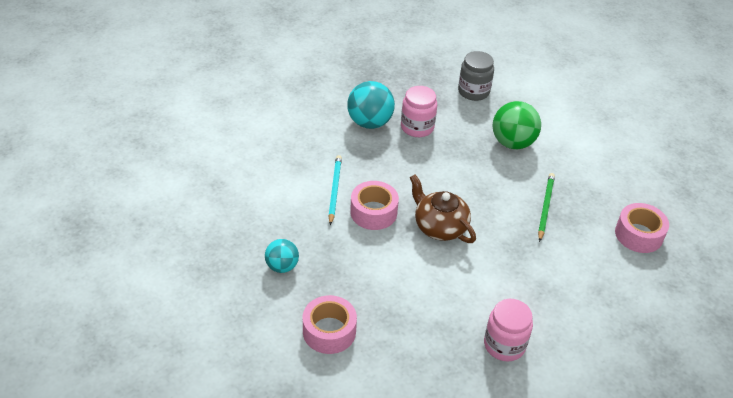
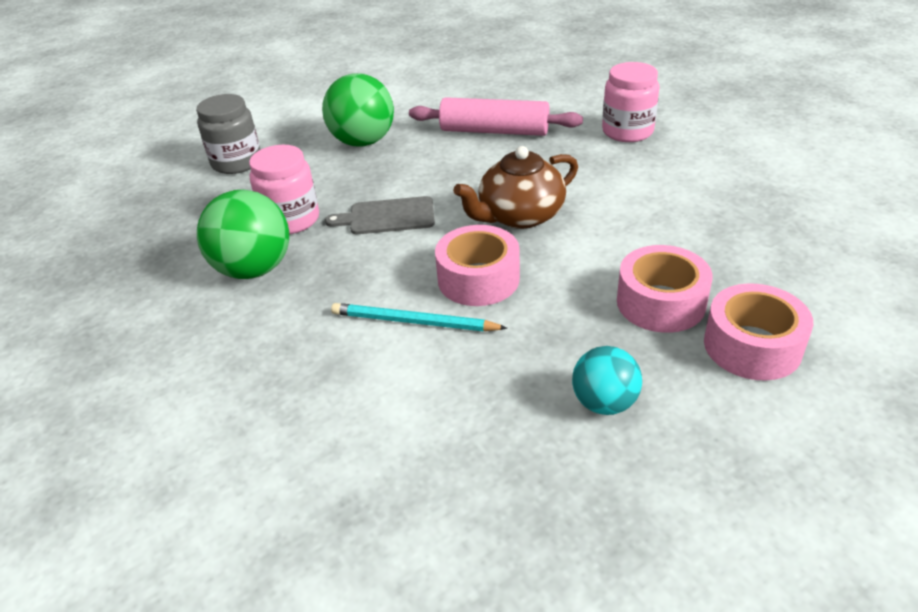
camera: 75 degrees left, 5 degrees down
turquoise ball [347,81,395,129] -> green ball [197,190,289,279]
pink jar [484,299,533,361] -> pink jar moved to [602,62,659,142]
green pencil [538,173,555,242] -> pink rolling pin [409,97,583,136]
pink tape [615,203,669,253] -> pink tape moved to [617,245,713,333]
none -> grey cutting board [325,196,435,234]

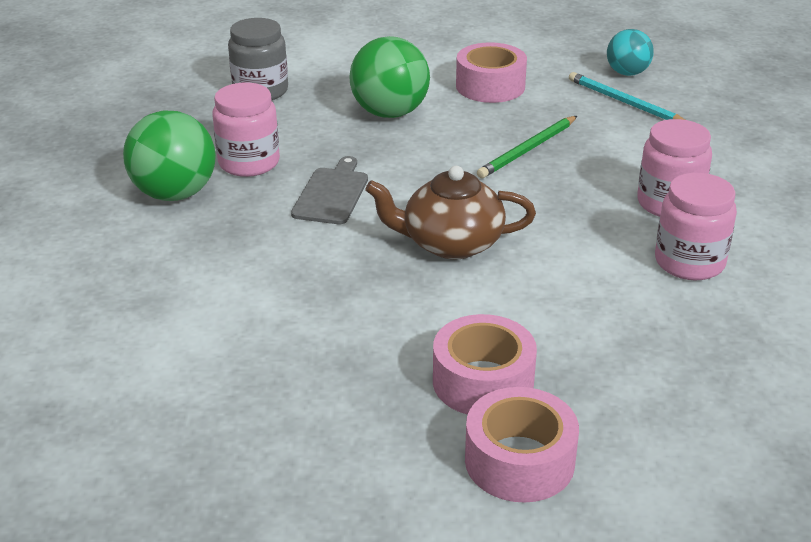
camera: 30 degrees right, 5 degrees down
grey cutting board [325,196,435,234] -> grey cutting board turned 75 degrees clockwise [291,156,368,224]
turquoise pencil [331,303,507,332] -> turquoise pencil moved to [569,72,685,120]
pink rolling pin [409,97,583,136] -> green pencil [477,116,577,178]
pink tape [435,225,520,306] -> pink tape moved to [456,42,527,103]
turquoise ball [572,346,642,415] -> turquoise ball moved to [607,29,654,76]
none -> pink jar [655,173,737,280]

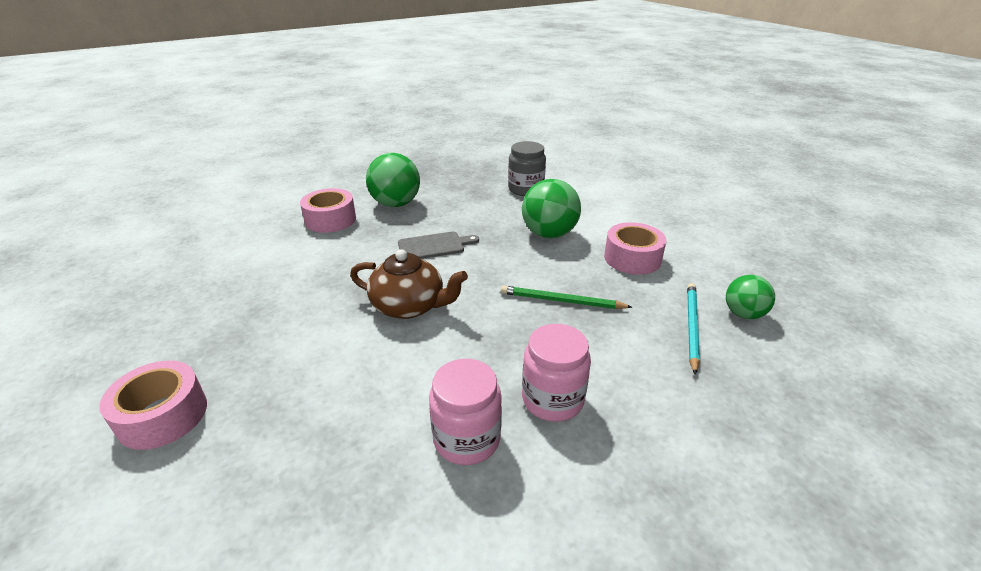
camera: 60 degrees right, 0 degrees up
pink jar [212,83,280,177] -> none
brown teapot [365,166,536,259] -> brown teapot turned 135 degrees clockwise [350,249,468,319]
pink tape [433,314,537,415] -> pink tape moved to [300,188,356,233]
turquoise ball [607,29,654,76] -> green ball [726,275,775,319]

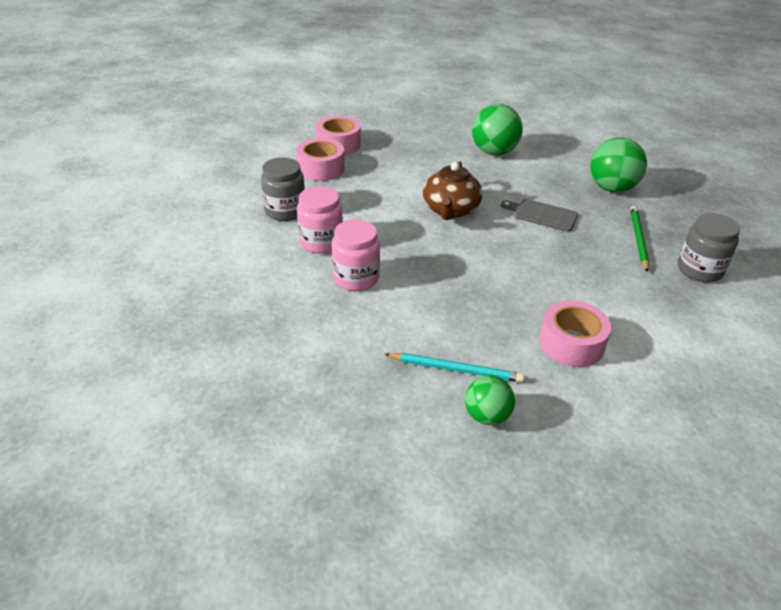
camera: 85 degrees right, 5 degrees up
pink tape [300,188,356,233] -> pink tape moved to [296,138,345,181]
grey cutting board [398,232,479,259] -> grey cutting board turned 135 degrees clockwise [501,199,578,232]
green pencil [501,285,632,309] -> green pencil moved to [630,206,649,272]
green ball [522,179,581,239] -> green ball moved to [472,104,523,156]
none -> grey jar [261,157,305,221]

